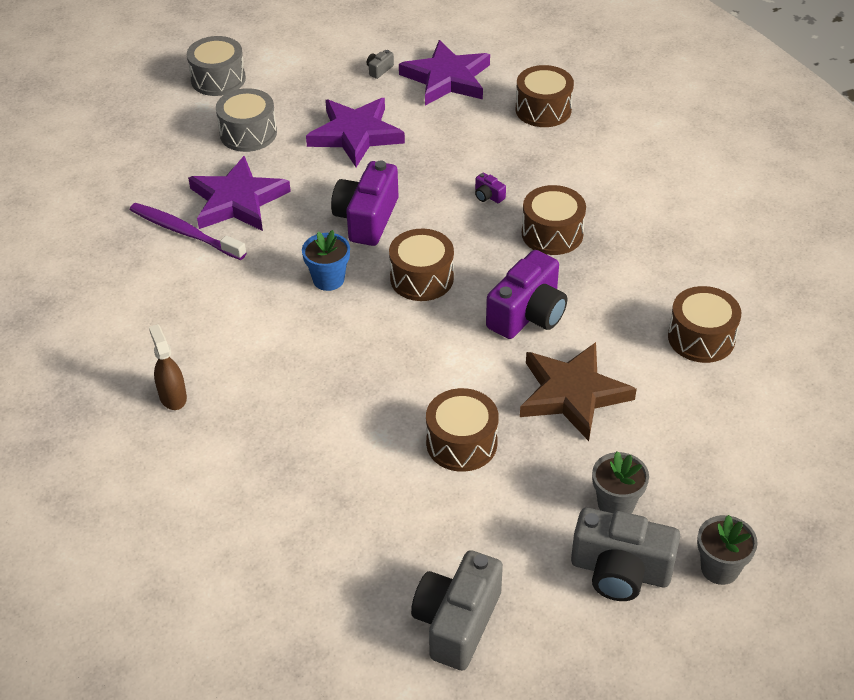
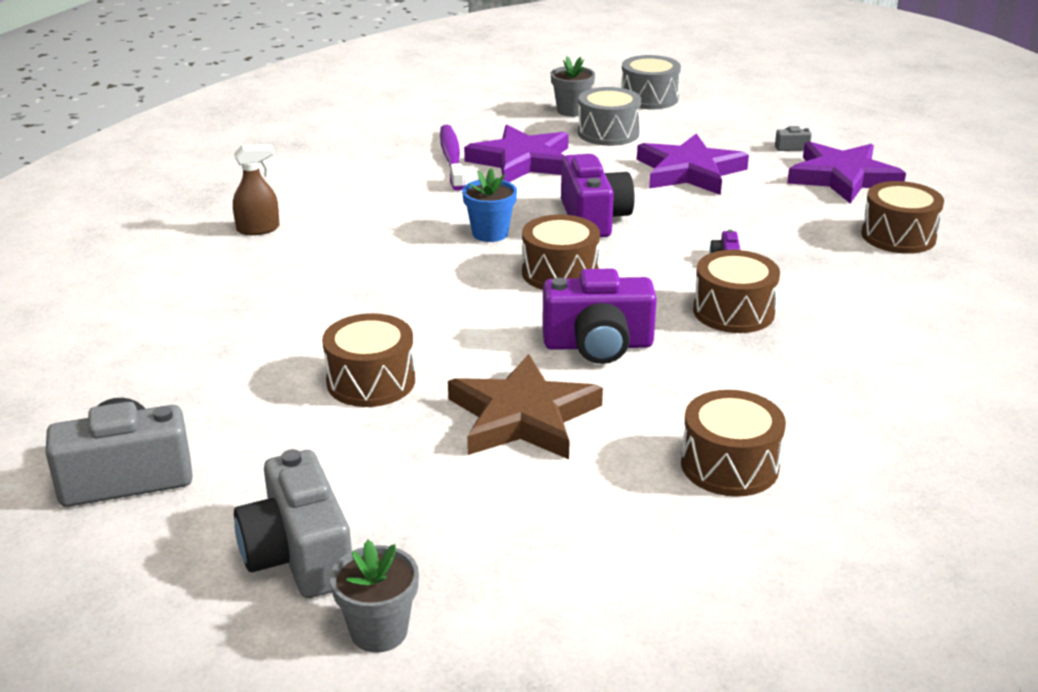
camera: 50 degrees right, 15 degrees down
brown spray bottle [149,324,187,410] -> brown spray bottle turned 45 degrees clockwise [233,144,280,235]
purple camera [331,160,398,246] -> purple camera turned 105 degrees clockwise [561,154,635,238]
grey flower pot [592,451,649,514] -> grey flower pot moved to [551,56,595,117]

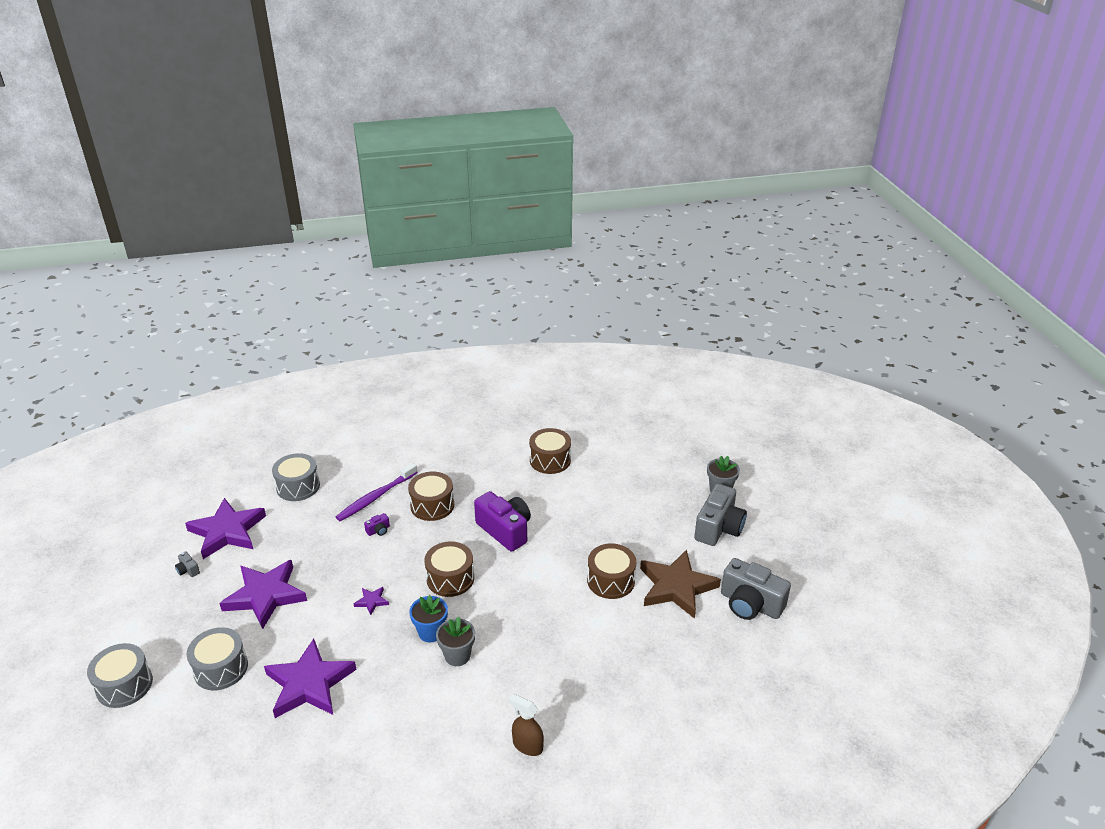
camera: 130 degrees left, 5 degrees up
purple toothbrush [440,125,465,191] -> purple toothbrush moved to [336,463,418,521]
brown star [448,354,603,459] -> brown star moved to [640,550,721,619]
grey flower pot [551,56,595,117] -> grey flower pot moved to [436,617,475,666]
purple camera [561,154,635,238] -> purple star [354,587,389,615]
brown drum [861,181,944,254] -> grey drum [272,453,320,501]

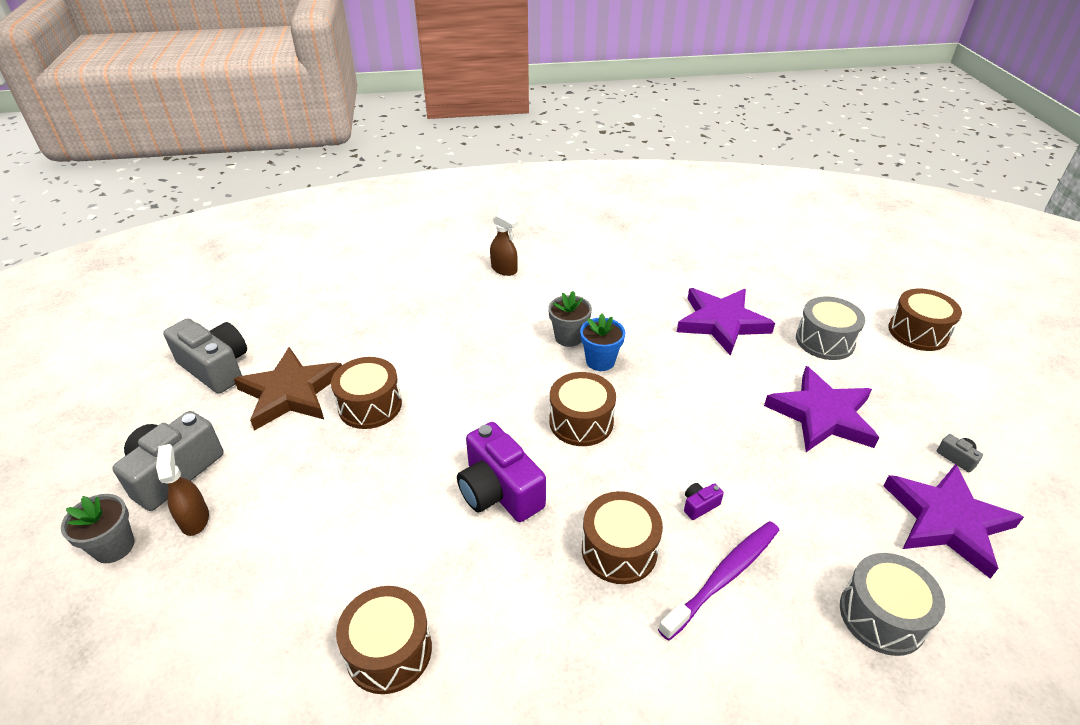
camera: 175 degrees left, 5 degrees up
grey drum [87,643,153,708] -> brown drum [888,289,962,351]
purple star [354,587,389,615] -> none
none -> brown spray bottle [156,444,209,536]

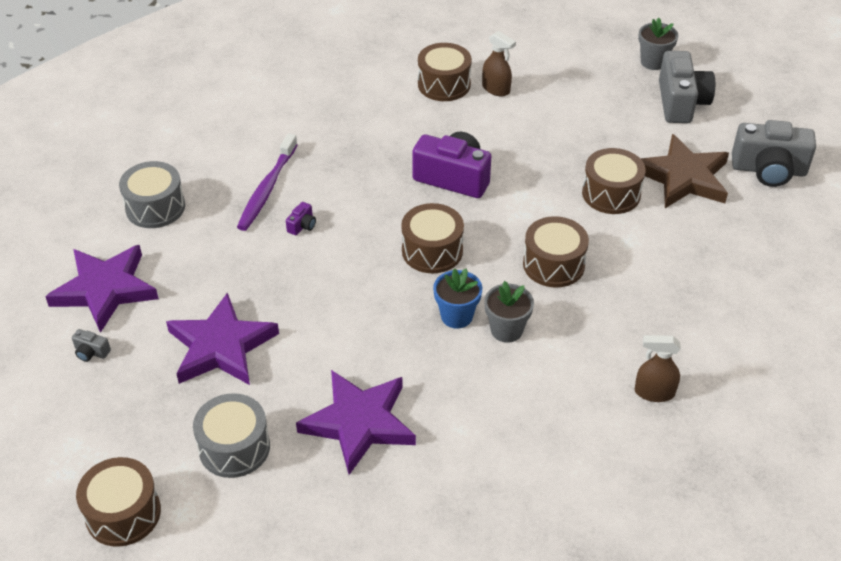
camera: 150 degrees right, 5 degrees up
brown spray bottle [156,444,209,536] -> brown spray bottle moved to [482,31,516,96]
brown drum [582,491,663,584] -> brown drum moved to [523,216,589,288]

